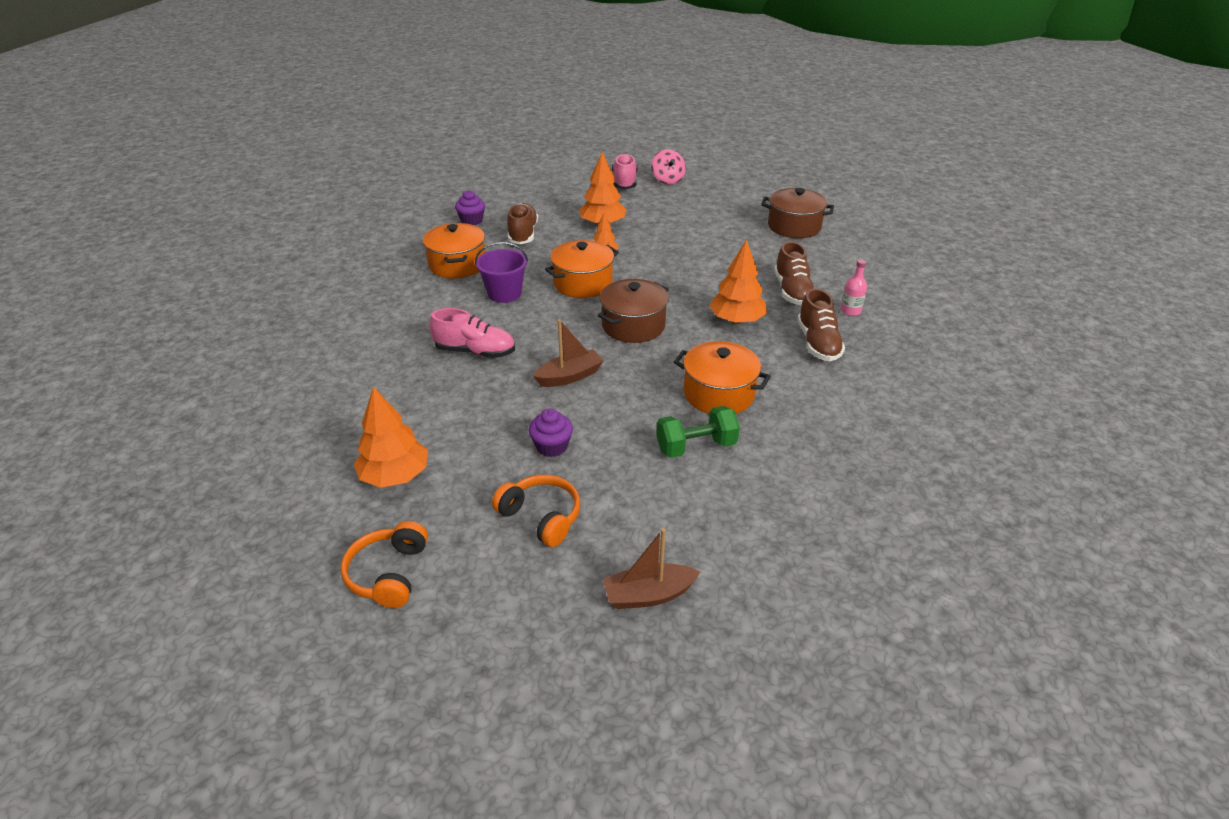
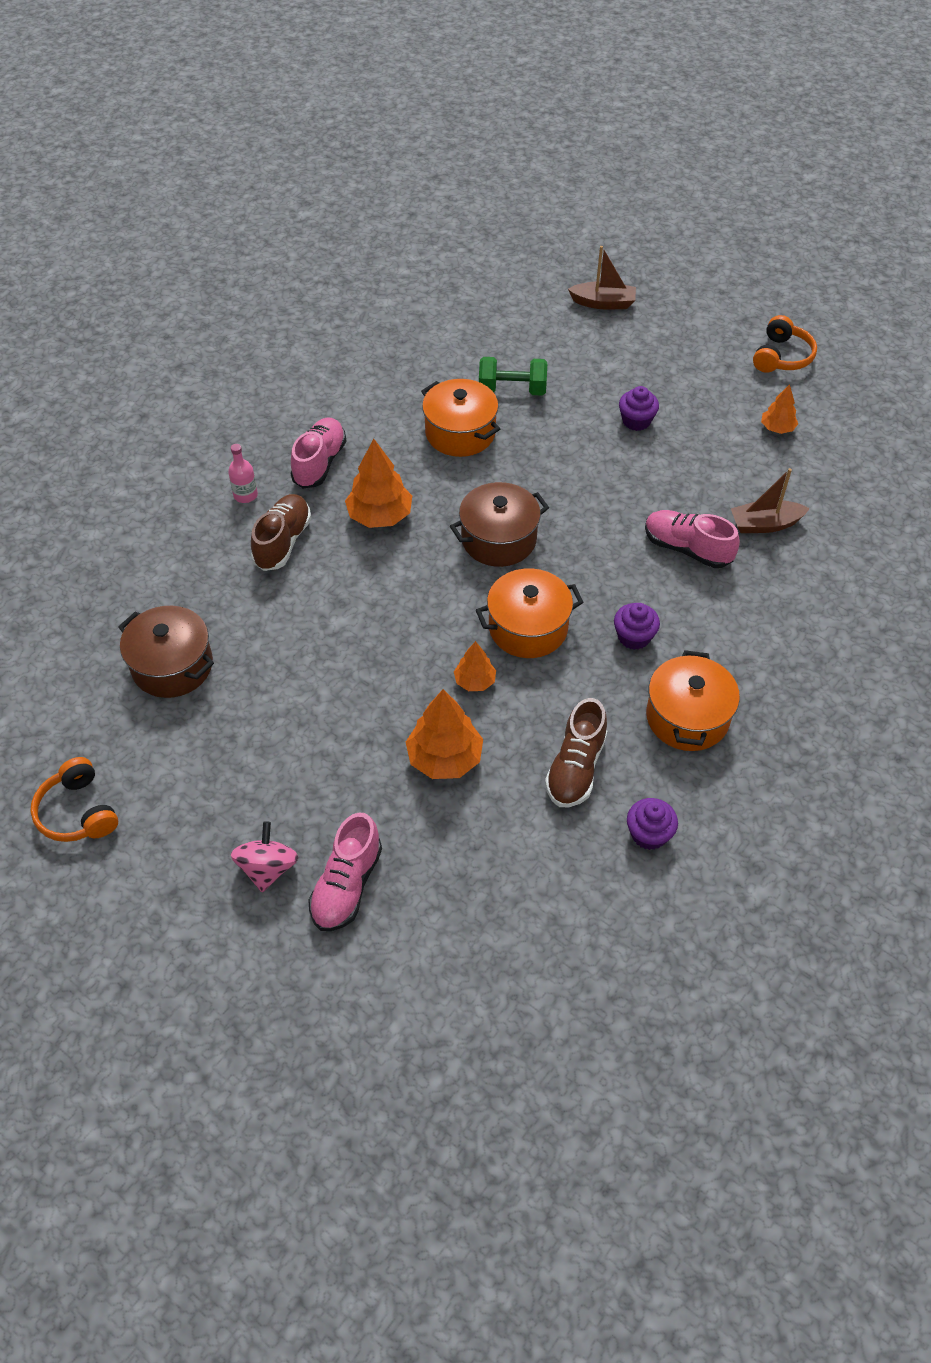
camera: 160 degrees left, 15 degrees up
orange tree [354,387,428,488] -> orange tree [761,384,798,434], size x0.58
purple bucket [475,242,528,303] -> purple cupcake [614,603,660,650]
orange headphones [492,475,580,547] -> orange headphones moved to [30,757,118,842]
brown boat [533,319,604,387] -> brown boat moved to [731,468,810,533]
brown shoe [797,288,845,361] -> pink shoe [291,418,346,489]

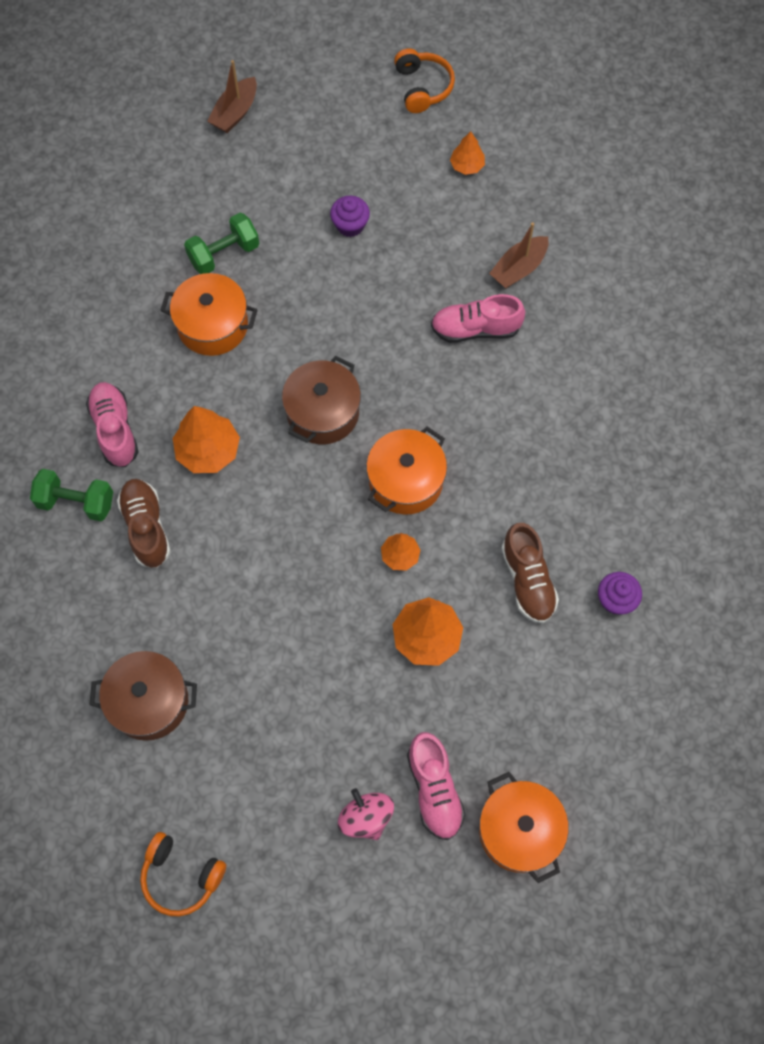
camera: 35 degrees left, 15 degrees up
pink bottle [228,444,258,503] -> green dumbbell [30,469,113,521]
brown boat [568,246,636,309] -> brown boat turned 150 degrees clockwise [207,60,257,133]
purple cupcake [614,603,660,650] -> none
orange pot [646,650,740,751] -> orange pot moved to [479,772,569,883]

